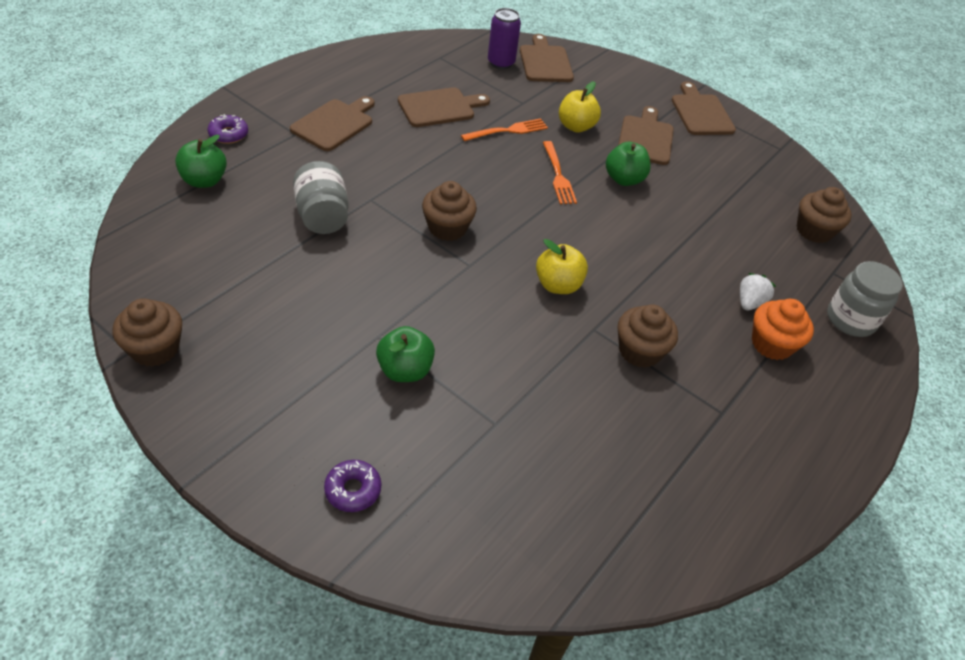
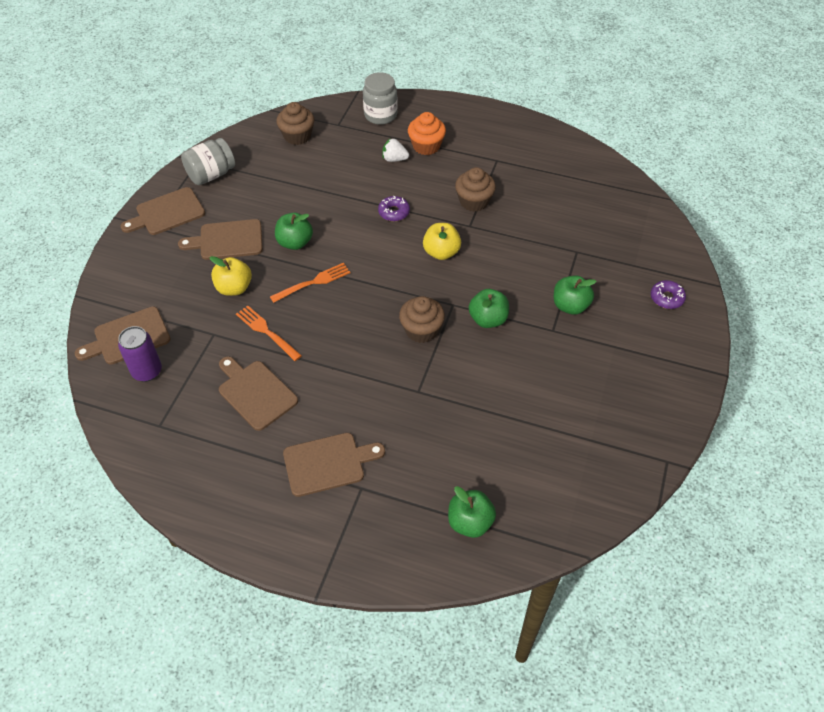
camera: 105 degrees left, 5 degrees up
brown cupcake [113,298,182,367] -> none
purple donut [207,114,248,144] -> purple donut moved to [378,196,410,221]
brown cutting board [290,96,374,151] -> brown cutting board turned 150 degrees clockwise [283,433,385,497]
grey jar [293,161,349,234] -> grey jar moved to [181,138,235,185]
none -> green apple [469,289,509,328]

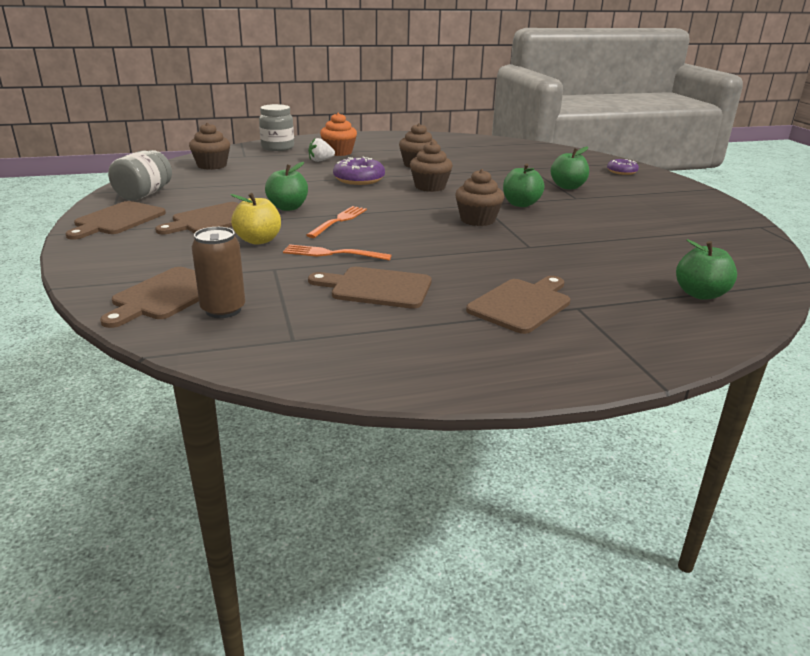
camera: 35 degrees left, 25 degrees down
purple can [118,326,162,382] -> brown can [192,227,245,318]
purple donut [378,196,410,221] -> purple donut [333,157,385,185], size x1.59
yellow apple [423,223,461,260] -> brown cupcake [410,141,453,192]

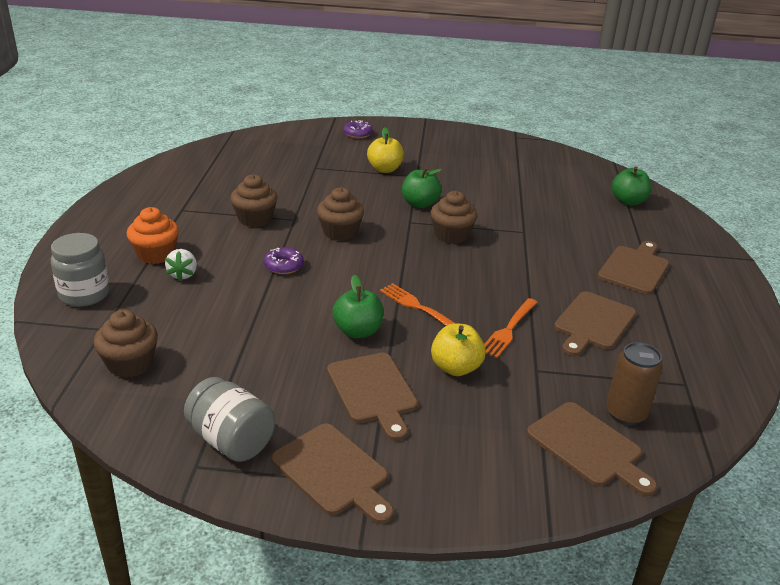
camera: 70 degrees left, 5 degrees up
purple donut [333,157,385,185] -> purple donut [264,247,304,274], size x0.63
brown cutting board [466,276,570,334] -> brown cutting board turned 60 degrees clockwise [598,241,669,295]
green apple [551,146,589,189] -> yellow apple [367,127,404,173]

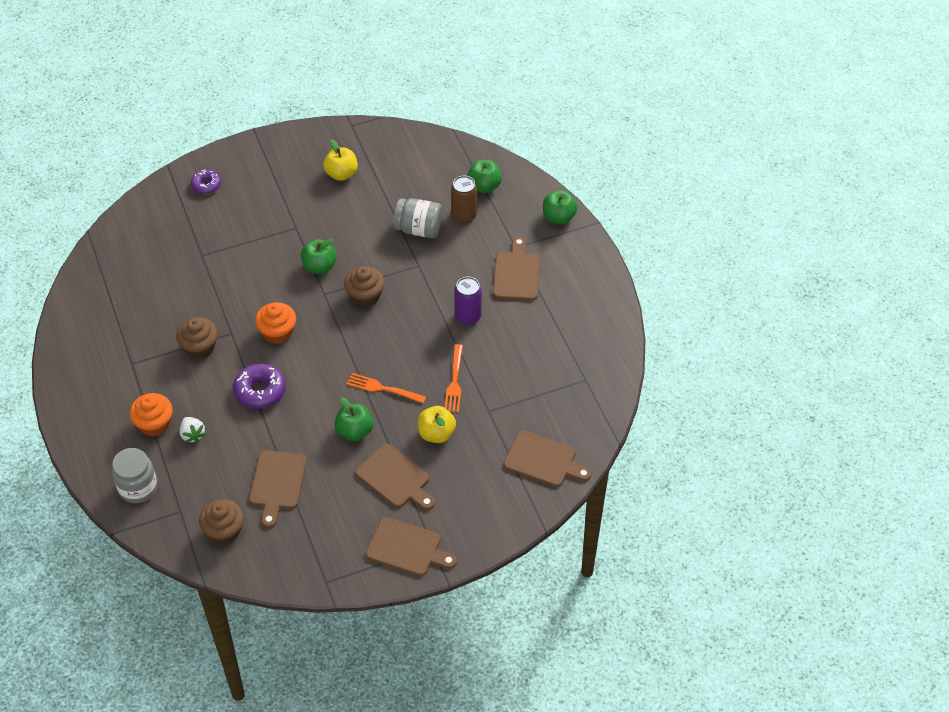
camera: 25 degrees left, 20 degrees up
grey jar [184,377,275,462] -> grey jar moved to [394,198,443,238]
purple donut [264,247,304,274] -> purple donut [233,363,286,409], size x1.59
brown cupcake [317,187,364,241] -> orange cupcake [255,302,296,344]
yellow apple [367,127,404,173] -> yellow apple moved to [323,140,358,181]
brown cutting board [554,291,636,356] -> brown cutting board moved to [249,450,307,528]
brown can [606,342,663,425] -> brown can moved to [451,176,477,223]
none -> purple can [454,277,482,325]
none -> green apple [543,190,578,225]

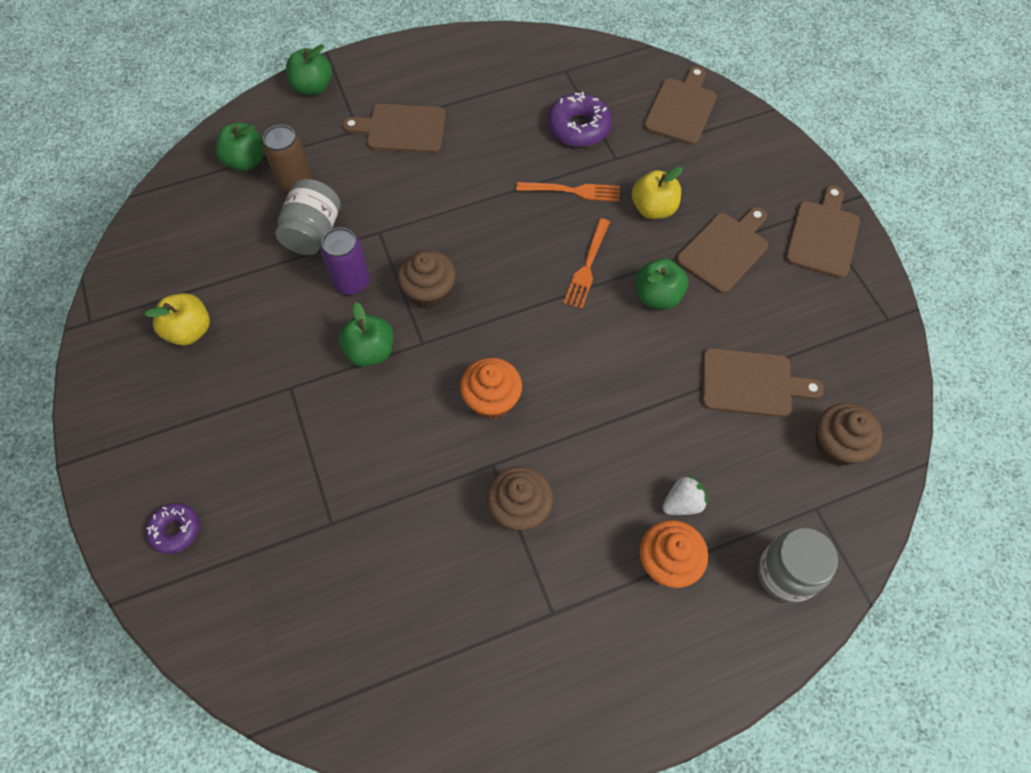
camera: 90 degrees left, 10 degrees up
purple donut [233,363,286,409] -> purple donut moved to [547,92,612,147]
purple can [454,277,482,325] -> purple can moved to [321,227,370,295]

